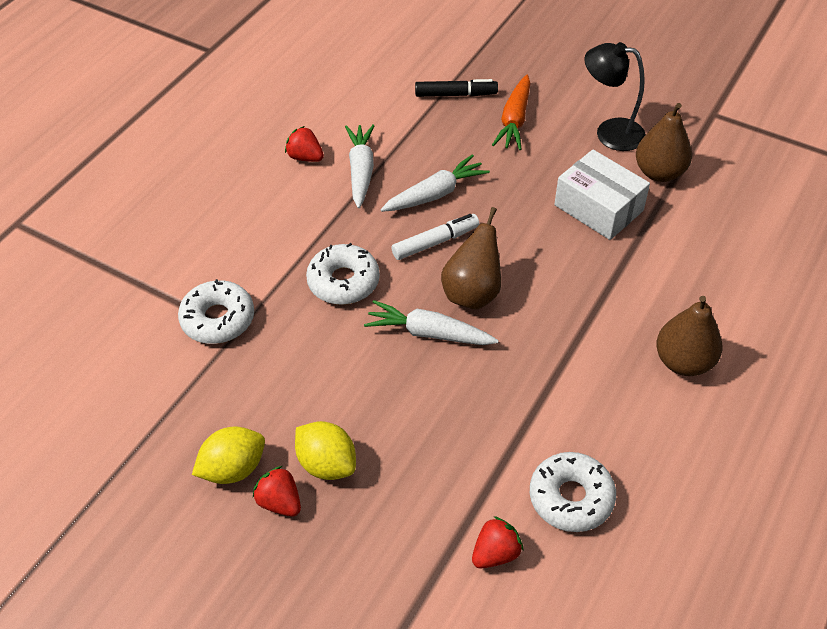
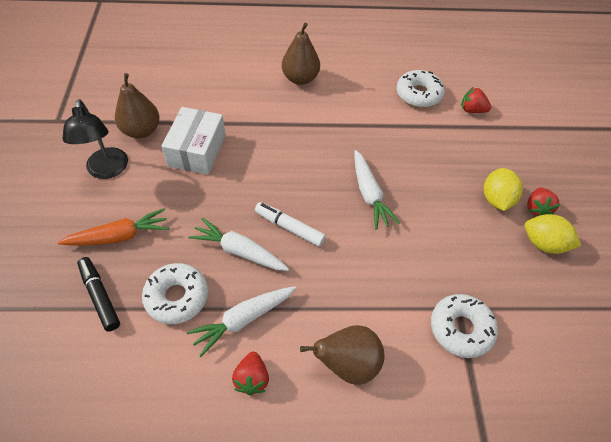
camera: 125 degrees left, 5 degrees up
white donut [306,243,380,305] -> white donut moved to [142,263,208,324]
brown pear [441,207,501,309] -> brown pear moved to [300,325,385,385]

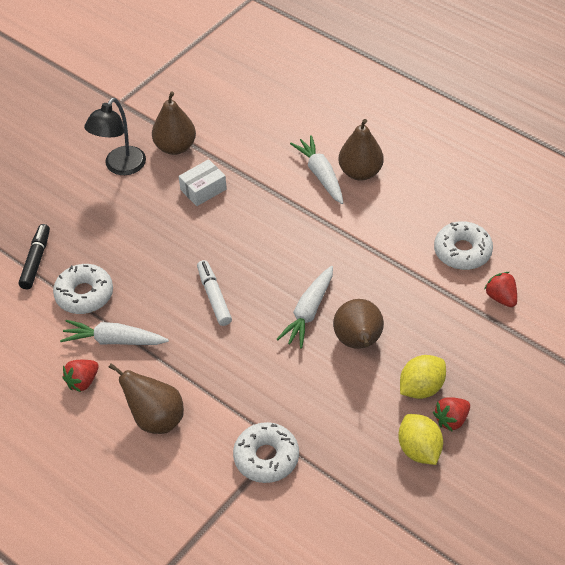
camera: 45 degrees right, 5 degrees down
orange carrot [57,208,169,246] -> none
white box [161,107,225,175] -> white box [179,159,227,206], size x0.65
white carrot [188,217,289,271] -> white carrot moved to [290,135,343,204]
none -> brown pear [333,299,384,349]

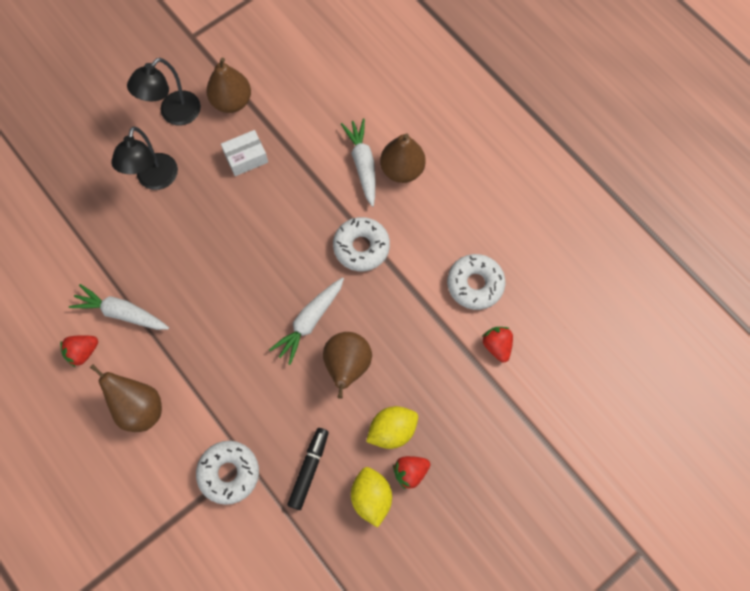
camera: 10 degrees right, 20 degrees up
black marker [18,224,50,289] -> black marker moved to [287,428,329,510]
white donut [53,264,113,314] -> white donut moved to [333,217,390,271]
white marker [197,260,232,326] -> none
none -> black lamp [111,126,178,190]

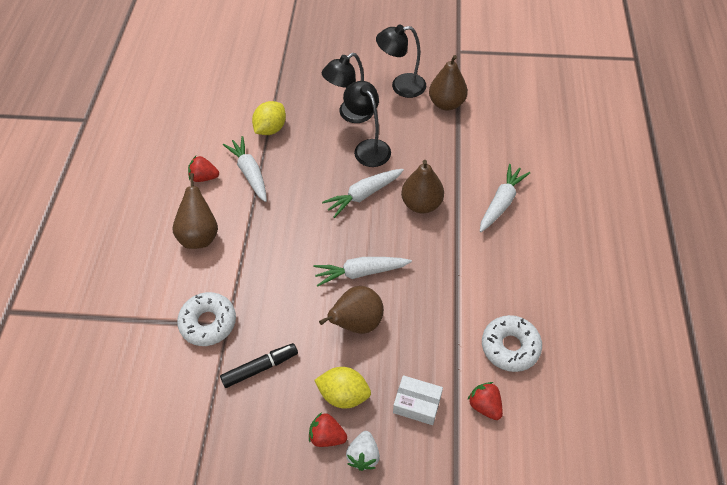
camera: 45 degrees right, 15 degrees down
white box [221,130,268,176] -> white box moved to [393,375,443,425]
white donut [333,217,390,271] -> none
yellow lemon [351,467,392,528] -> yellow lemon moved to [252,101,286,135]
brown pear [380,134,426,183] -> brown pear moved to [401,160,444,213]
red strawberry [482,327,513,363] -> red strawberry turned 60 degrees counterclockwise [468,382,503,420]
none -> white carrot [322,169,404,218]
none -> black lamp [343,81,391,167]
none -> white strawberry [346,431,380,471]

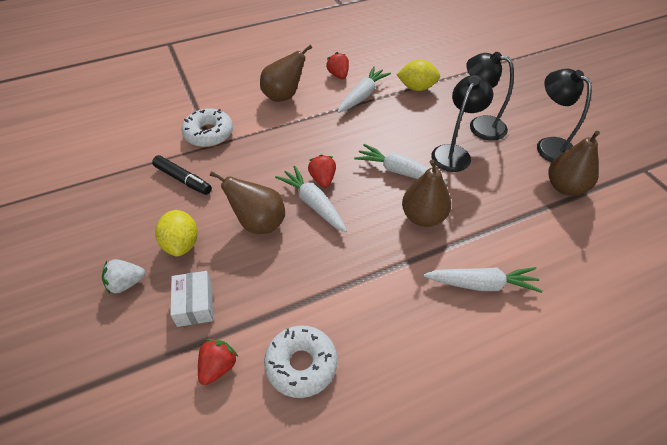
camera: 60 degrees right, 5 degrees down
red strawberry [309,412,347,447] -> red strawberry moved to [308,155,336,188]

